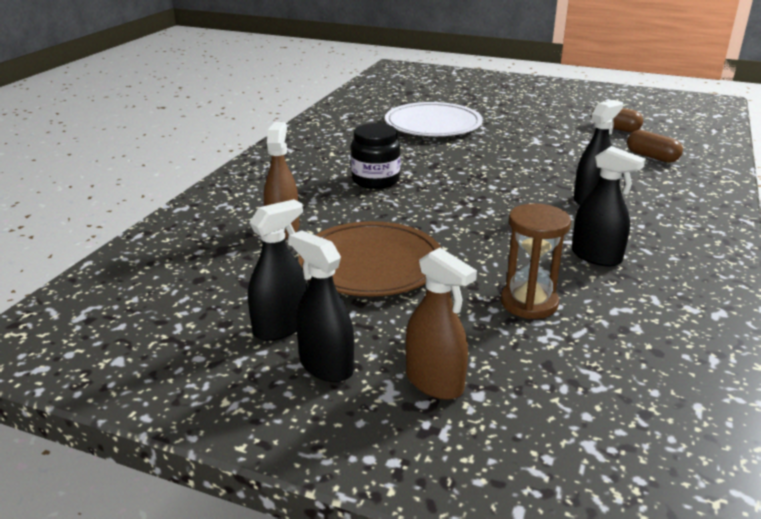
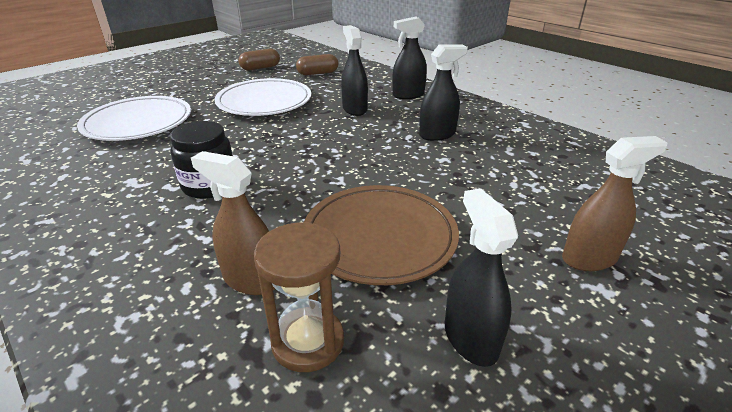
camera: 65 degrees left, 5 degrees up
black spray bottle [290,230,354,382] -> black spray bottle moved to [392,16,427,99]
brown hourglass [501,203,571,319] -> brown hourglass moved to [254,222,344,372]
none -> white plate [214,78,311,116]

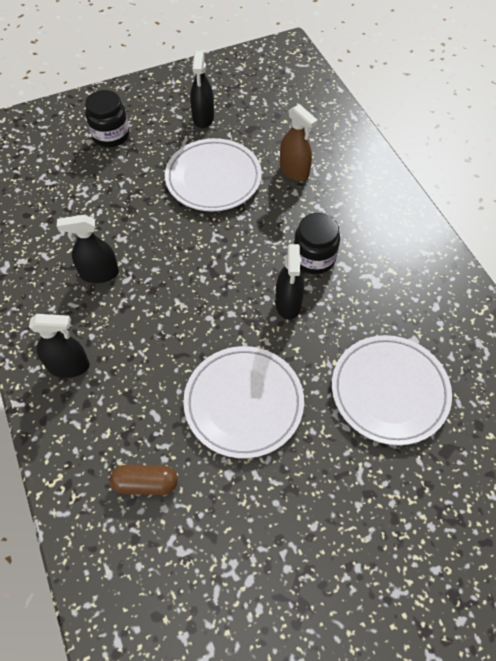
camera: 160 degrees left, 25 degrees up
brown capsule [238,49,280,70] -> none
brown hourglass [254,222,344,372] -> none
brown plate [304,185,459,285] -> white plate [165,138,262,211]
black spray bottle [341,25,368,116] -> black spray bottle moved to [275,244,304,320]
brown spray bottle [562,136,668,271] -> black jar [85,90,129,147]

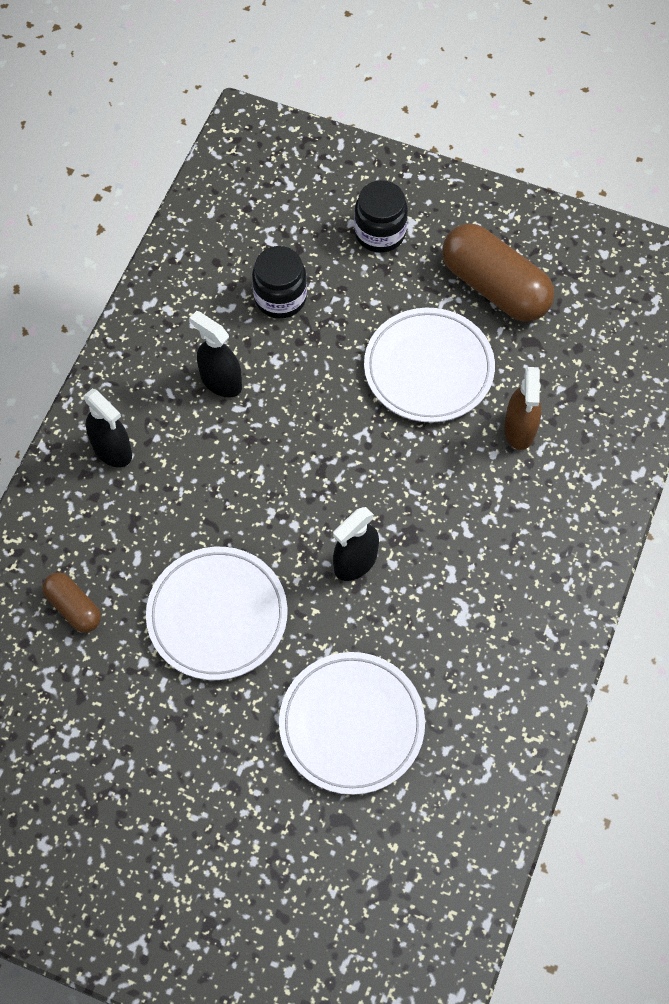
camera: 45 degrees right, 5 degrees up
black spray bottle [190,51,214,128] -> brown capsule [442,224,555,322]
black jar [294,213,340,274] -> black jar moved to [252,246,307,319]

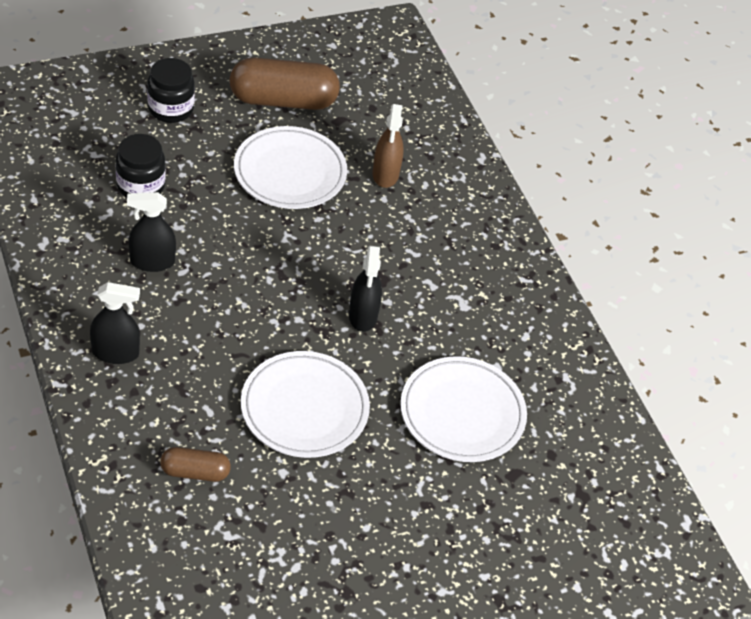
camera: 50 degrees left, 15 degrees down
brown spray bottle [504,367,541,450] -> brown spray bottle turned 45 degrees clockwise [373,104,404,188]

